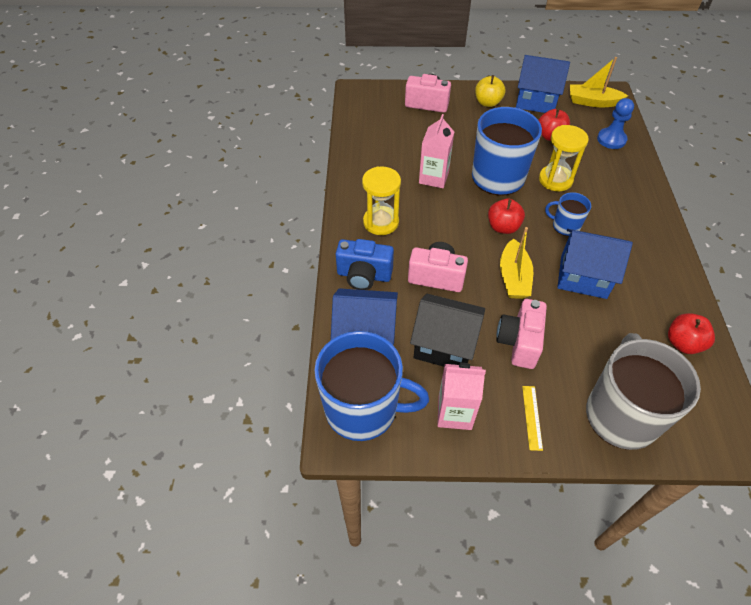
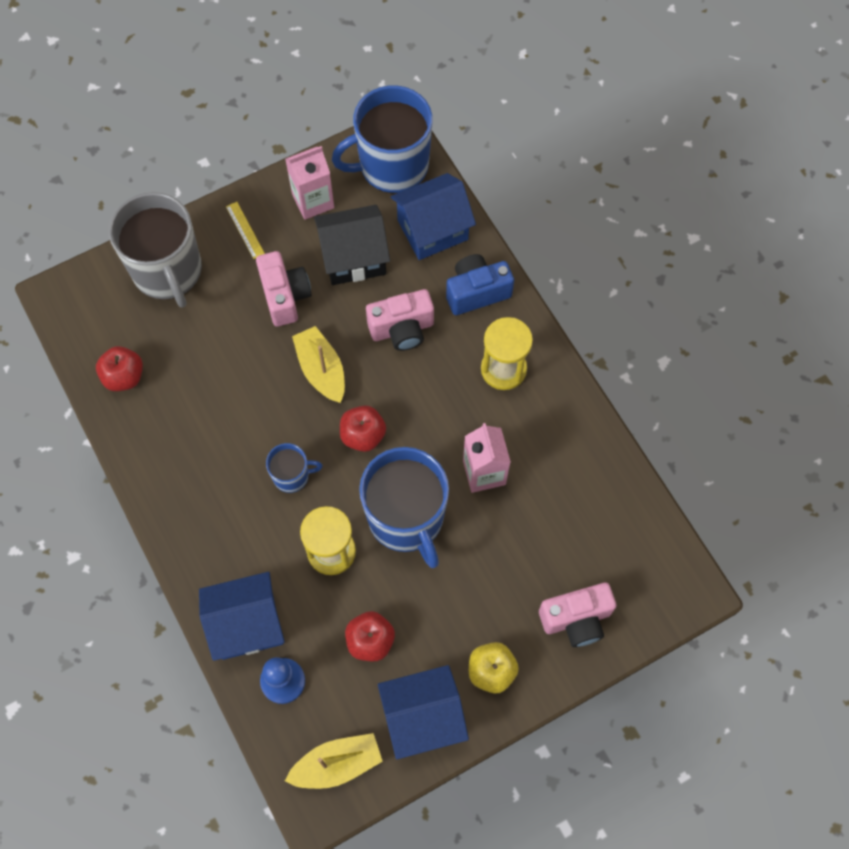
camera: 150 degrees right, 15 degrees up
blue house [557,229,633,299] -> blue house moved to [199,572,285,661]

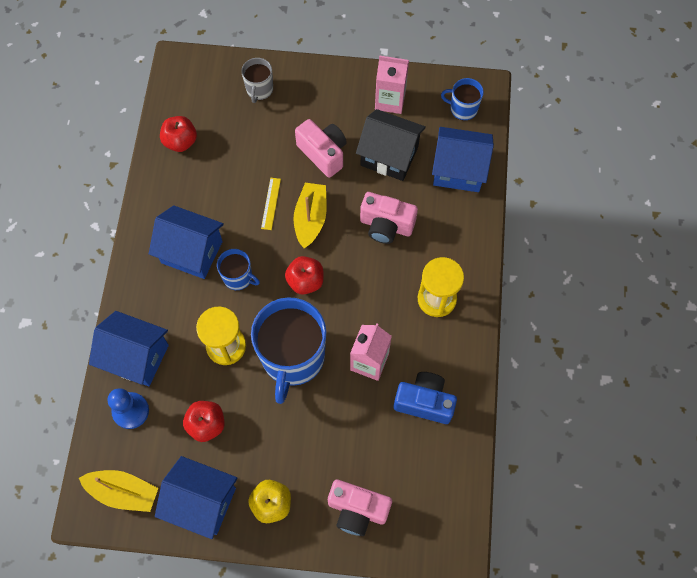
camera: 35 degrees right, 0 degrees up
grey mug [109,192,202,308] -> grey mug [241,58,273,103], size x0.48
yellow ruler [226,202,265,259] -> yellow ruler moved to [261,178,281,230]
pink camera [256,251,311,327] -> pink camera turned 60 degrees counterclockwise [295,119,347,178]
blue mug [332,85,433,193] -> blue mug [441,78,484,121], size x0.48
blue camera [446,254,514,315] -> blue camera moved to [394,372,457,424]
none -> blue house [149,205,224,279]

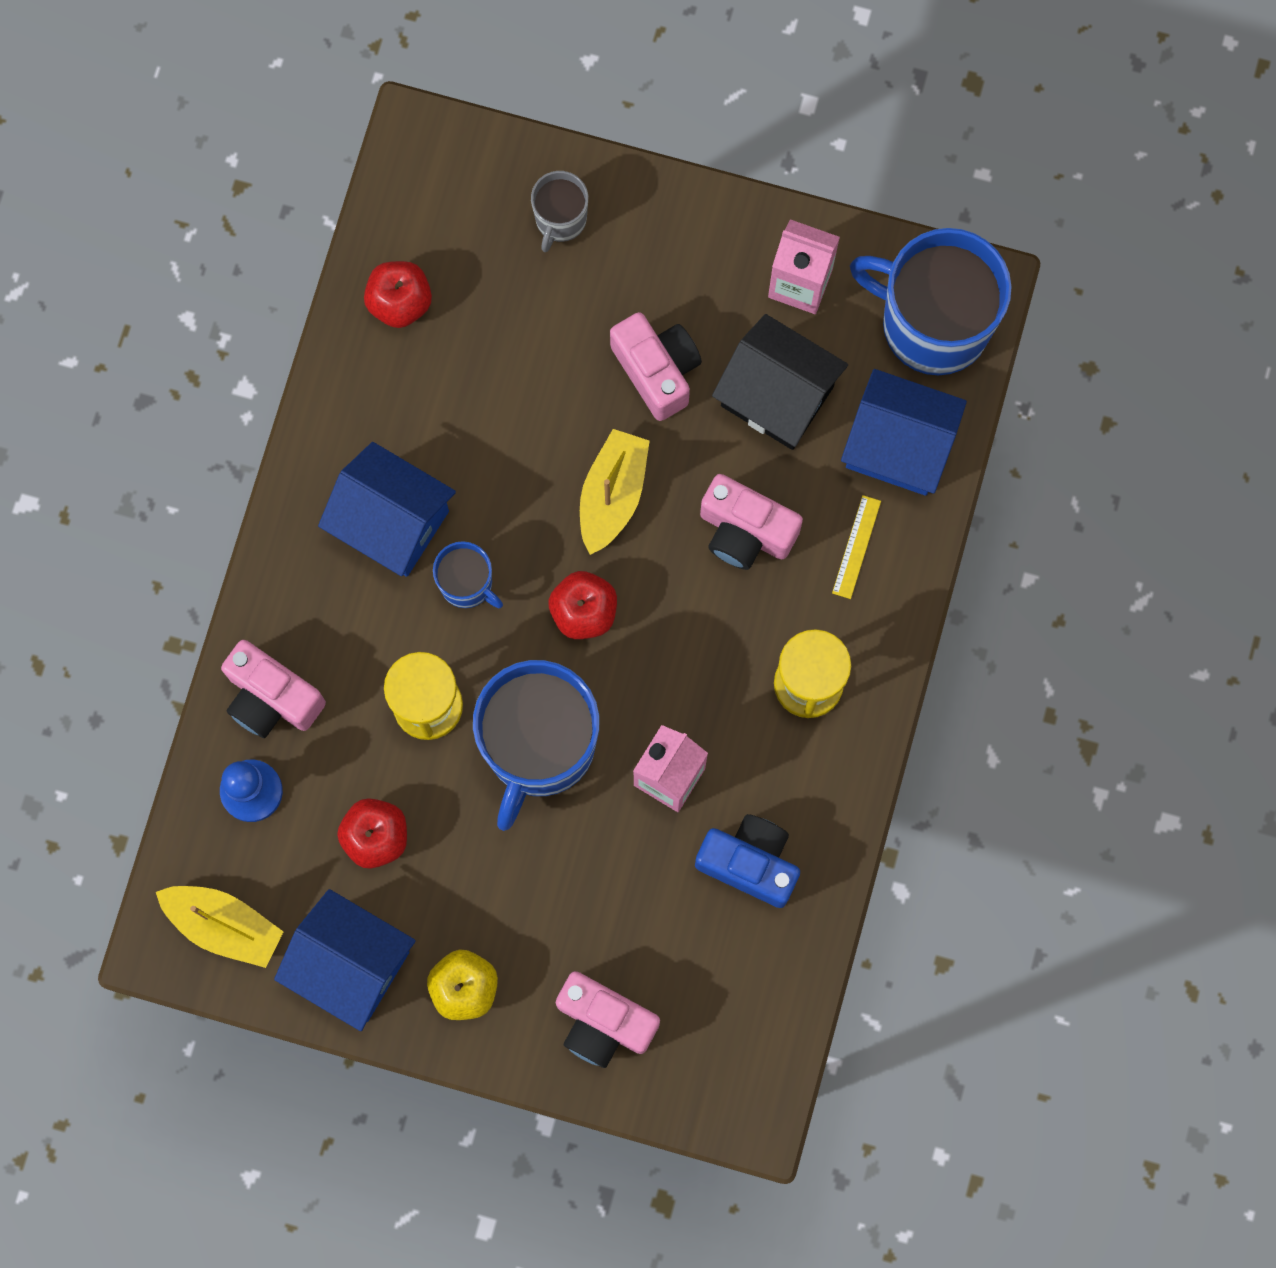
camera: 10 degrees right, 10 degrees up
blue house [89,311,169,386] -> pink camera [221,640,326,738]
yellow ruler [261,178,281,230] -> yellow ruler moved to [832,495,881,599]
blue mug [441,78,484,121] -> blue mug [850,228,1012,375], size x2.08

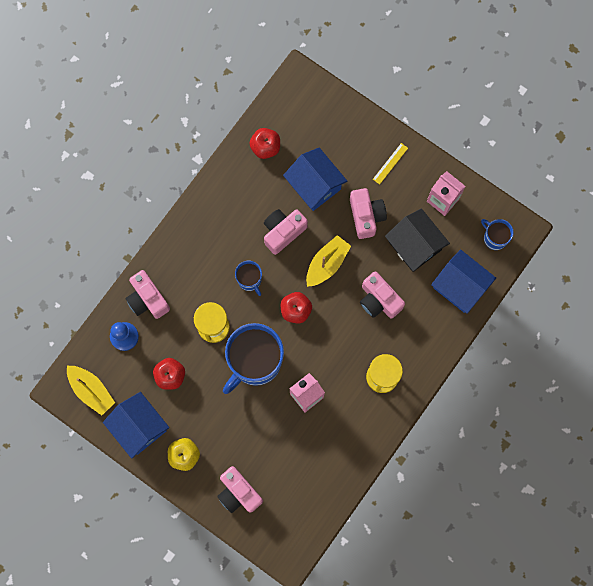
camera: 20 degrees right, 0 degrees up
blue house [318,442,456,577] -> blue house moved to [283,148,347,211]
grey mug [531,171,588,252] -> none
blue camera [695,814,800,908] -> none
yellow ruler [832,495,881,599] -> yellow ruler moved to [373,143,408,185]
blue mug [850,228,1012,375] -> blue mug [481,219,514,250], size x0.48
none -> pink camera [264,209,308,255]

